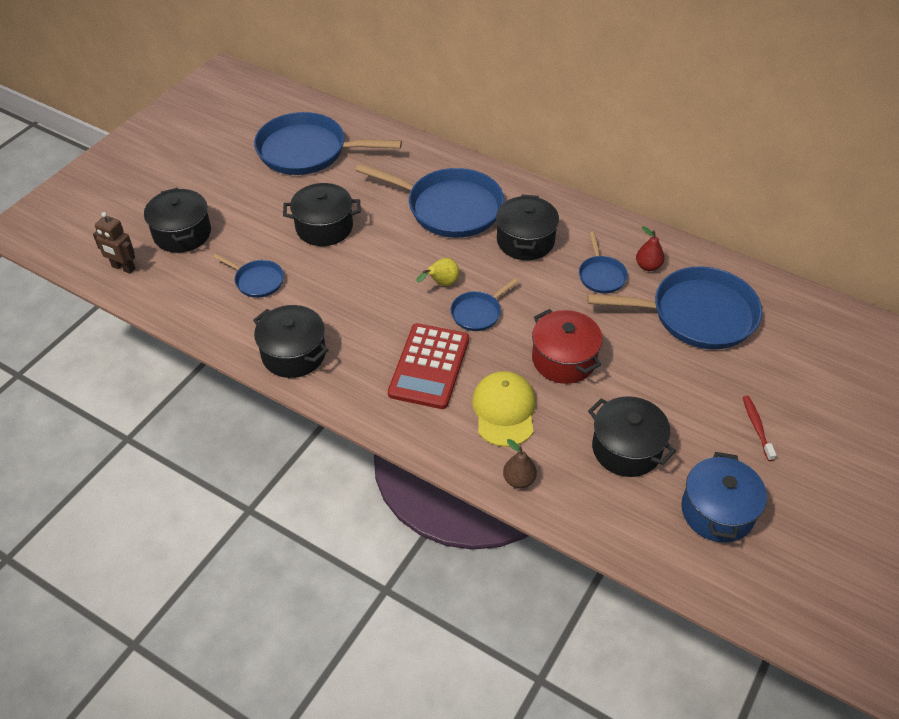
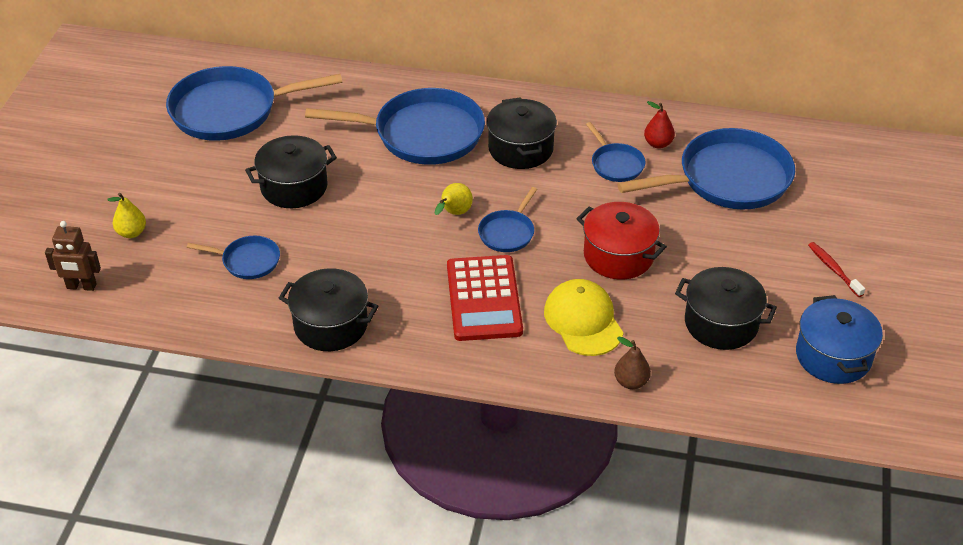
camera: 20 degrees left, 5 degrees down
black pot [144,188,211,253] -> yellow pear [107,193,146,238]

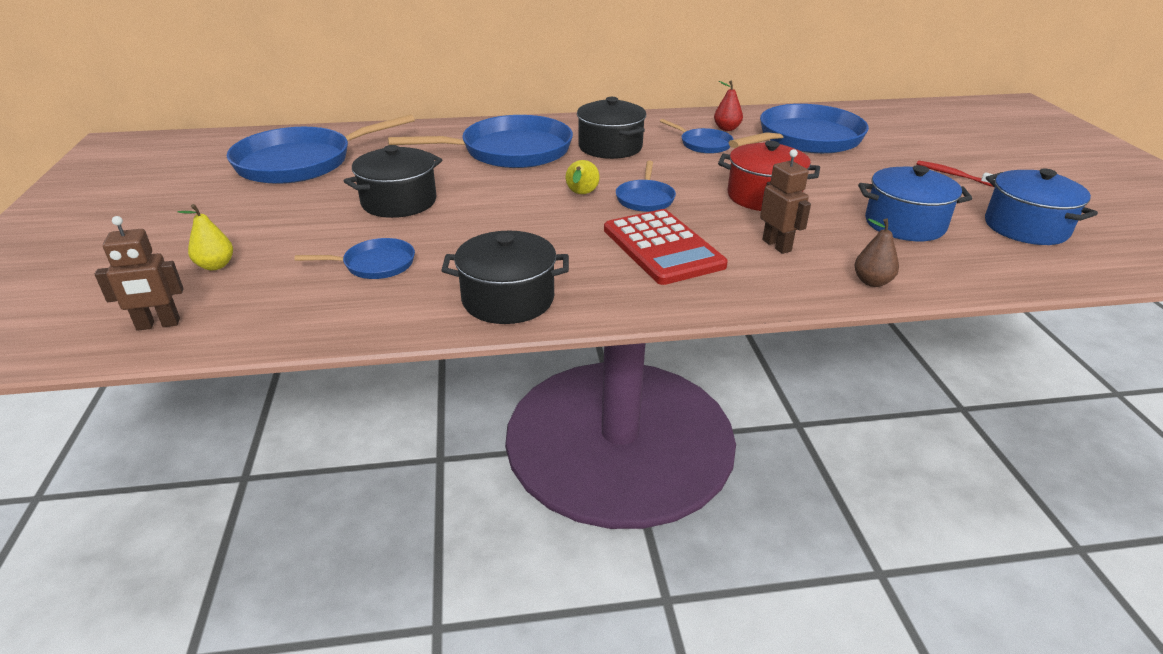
camera: 20 degrees left, 10 degrees down
yellow cap [544,279,623,356] -> brown robot [760,149,811,254]
black pot [675,267,777,350] -> blue pot [858,165,973,241]

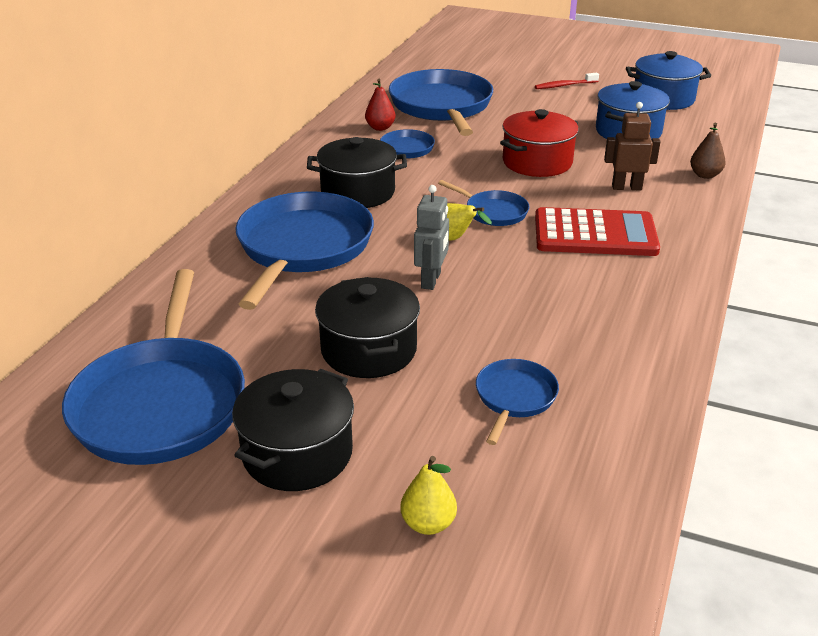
camera: 60 degrees left, 0 degrees up
brown robot [95,216,184,331] -> none
black pot [441,231,569,324] -> black pot moved to [232,369,354,491]
none -> grey robot [414,185,449,290]

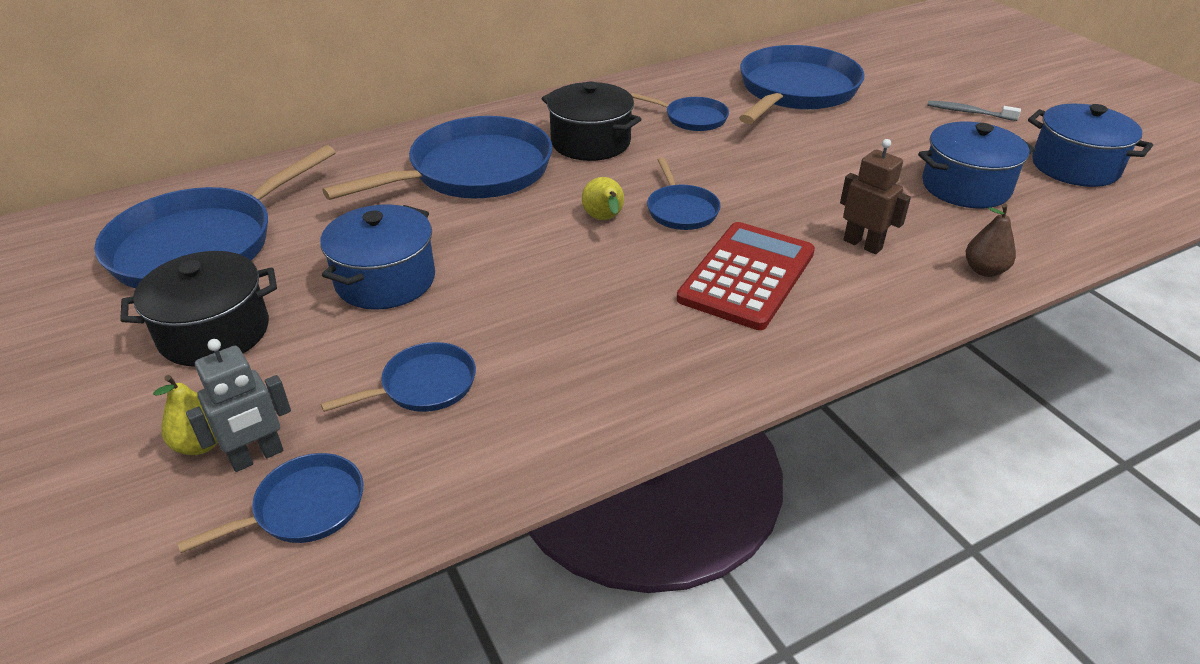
camera: 40 degrees right, 5 degrees up
black pot [315,277,420,378] -> blue pot [320,204,435,310]
red pear [365,79,396,131] -> none
grey robot [414,185,449,290] -> grey robot moved to [186,339,291,472]
red pot [500,109,579,177] -> none
red toothbrush [535,72,599,89] -> grey toothbrush [927,101,1021,121]
red calculator [535,207,660,256] -> red calculator turned 105 degrees counterclockwise [677,222,815,330]
none -> blue pan [177,453,363,553]

